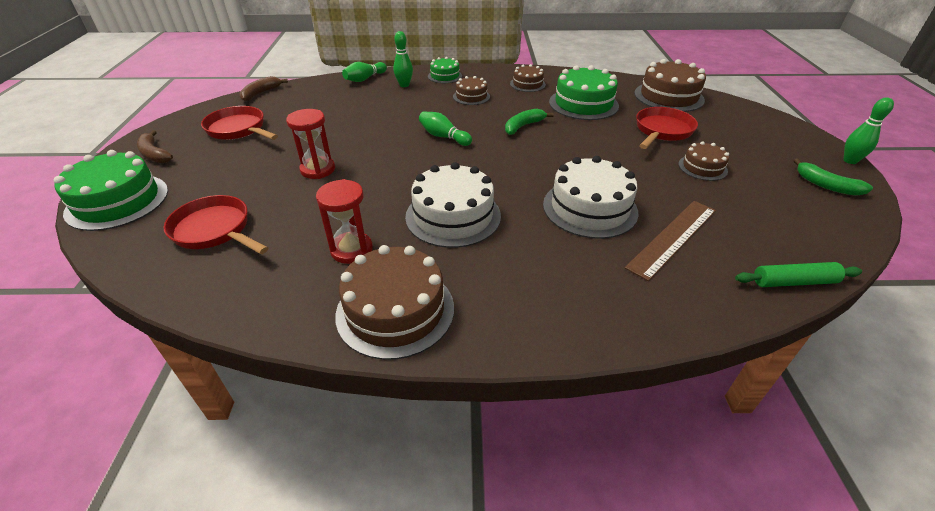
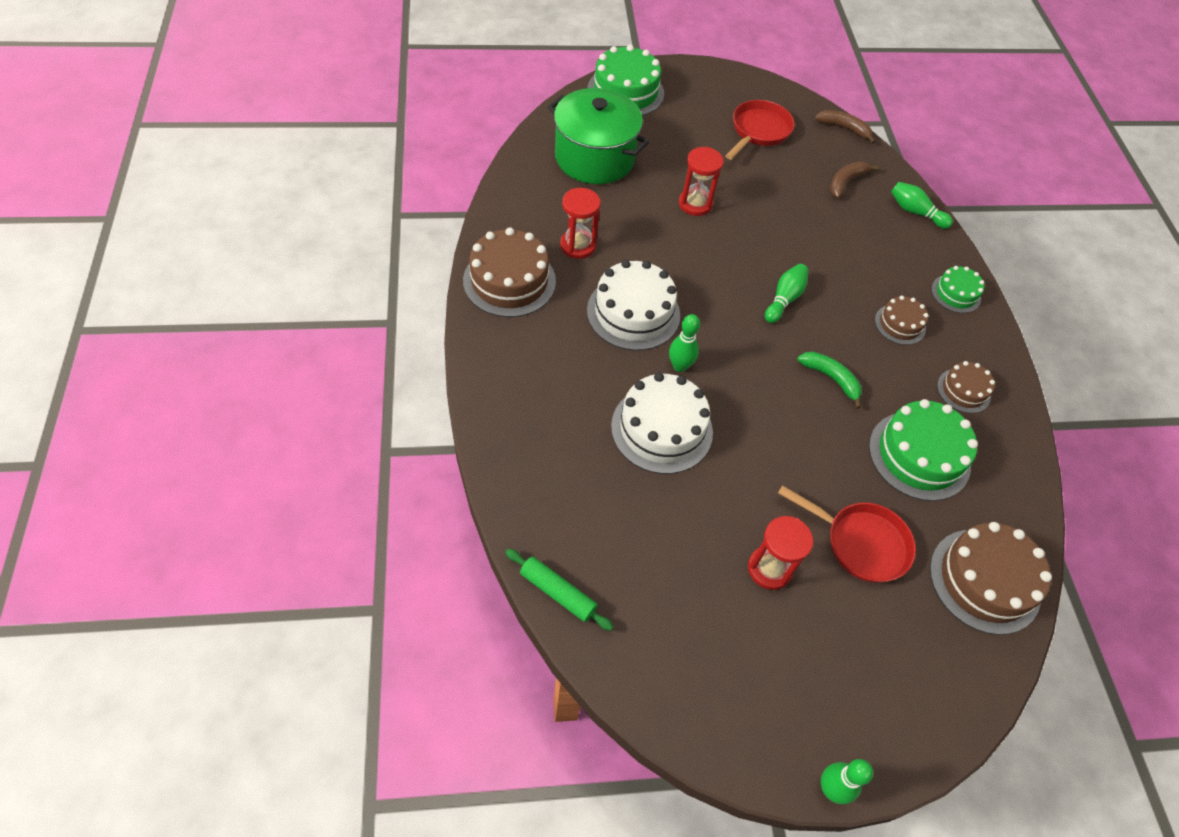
camera: 80 degrees right, 15 degrees up
brown banana [137,130,173,163] -> brown banana moved to [830,162,879,198]
red pan [164,195,269,254] -> green pot [548,88,649,184]
green bowling pin [393,31,413,87] -> green bowling pin moved to [669,314,700,372]
brown ruler [625,201,716,281] -> none
brown cake [679,141,729,181] -> red hourglass [748,516,813,590]
green rolling pin [735,262,862,287] -> green rolling pin turned 45 degrees counterclockwise [505,549,613,631]
green banana [794,158,873,196] -> none

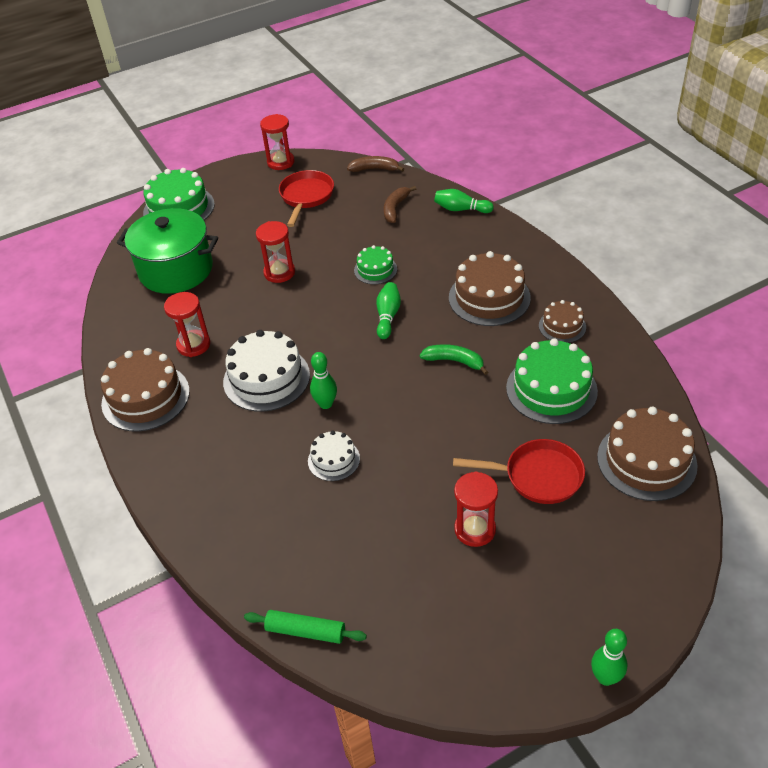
camera: 15 degrees left, 10 degrees down
white cake [611,373,713,474] -> white cake [308,431,360,481], size x0.55
brown cake [875,296,929,345] -> brown cake [449,251,531,326], size x1.81
green cake [932,266,984,313] -> green cake moved to [354,245,397,284]
none -> red hourglass [260,114,295,170]

